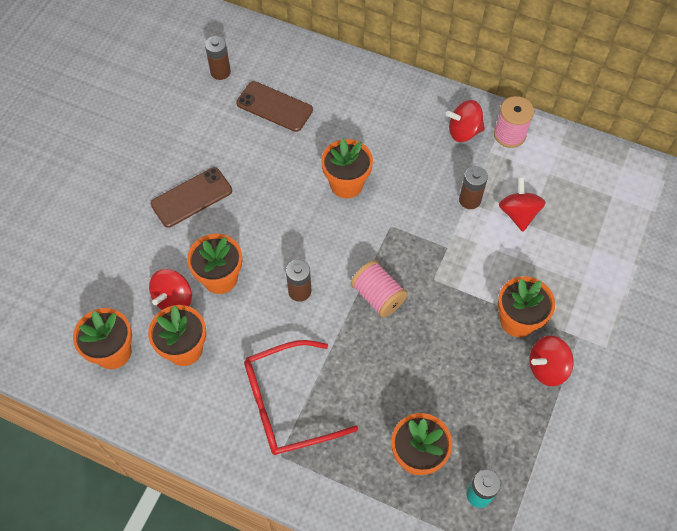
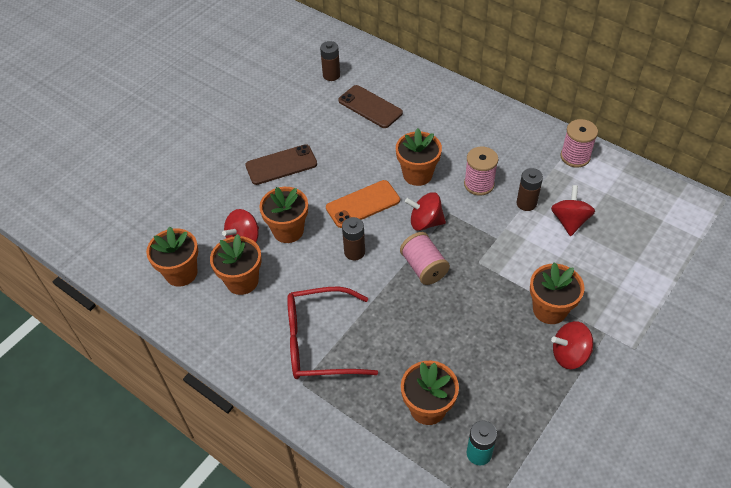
camera: 15 degrees right, 10 degrees down
red spinning top [446,100,485,142] -> red spinning top moved to [405,192,446,231]
none -> orange phone [326,180,400,228]
none -> pink spool [464,147,498,196]

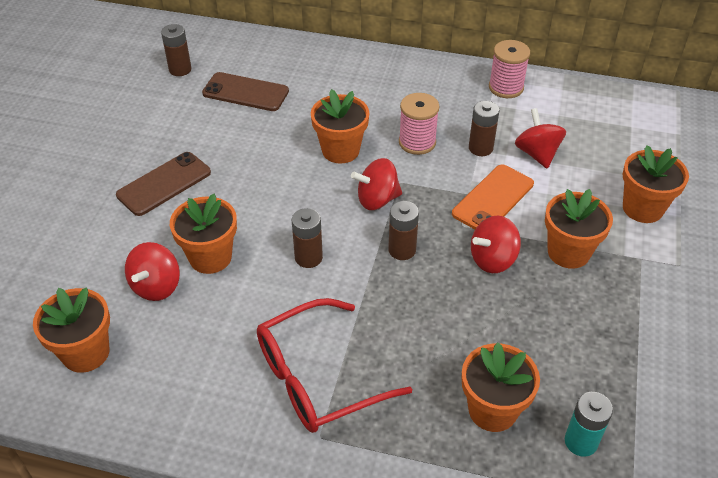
camera: 25 degrees left, 5 degrees down
orange flower pot [210,234,262,295] -> orange flower pot moved to [623,145,689,223]
orange phone [326,180,400,228] -> orange phone moved to [452,164,534,229]
pink spool [400,232,450,285] -> brown battery [388,201,419,260]
red spinning top [551,321,593,369] -> red spinning top moved to [471,216,521,273]

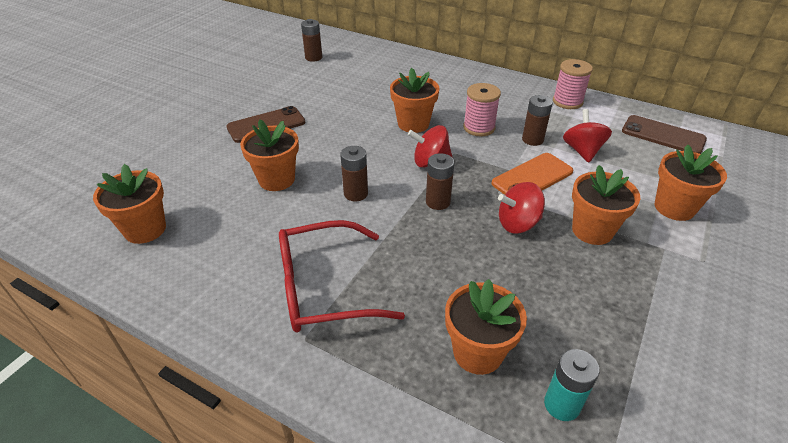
camera: 15 degrees right, 5 degrees down
red spinning top [125,242,180,301] -> none
brown phone [202,72,289,111] -> brown phone moved to [622,115,707,154]

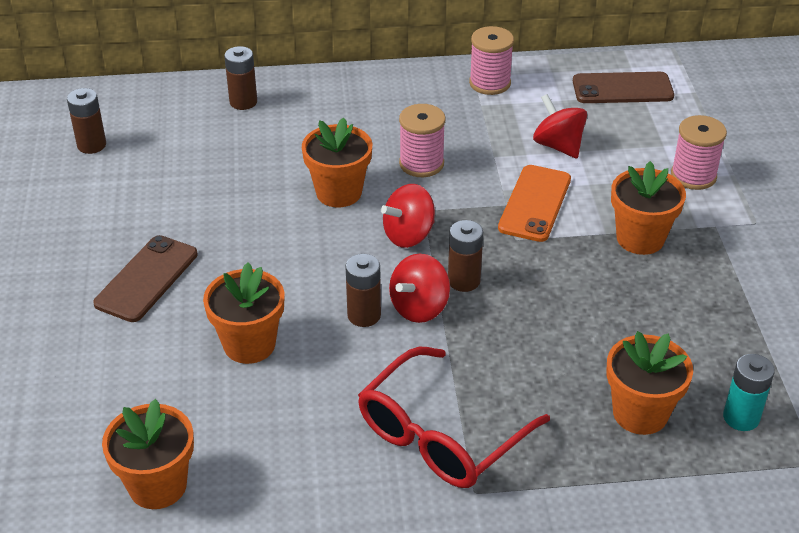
camera: 35 degrees left, 0 degrees up
red spinning top [498,182,545,233] -> red spinning top moved to [389,254,450,323]
brown battery [522,95,553,146] -> brown battery moved to [224,46,257,110]
orange flower pot [654,144,727,221] -> pink spool [671,115,727,190]

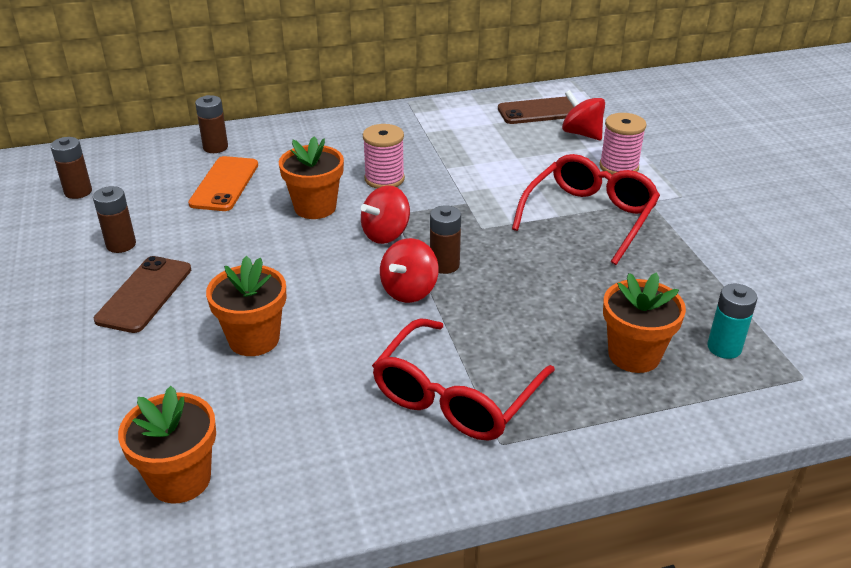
camera: 10 degrees left, 5 degrees down
brown battery [345,254,381,327] -> brown battery moved to [93,186,136,253]
pink spool [469,26,514,95] -> none
orange phone [498,165,571,242] -> orange phone moved to [188,156,258,211]
red spinning top [533,94,587,158] -> red spinning top moved to [562,90,605,140]
orange flower pot [611,161,686,255] -> red glasses [512,154,660,265]

